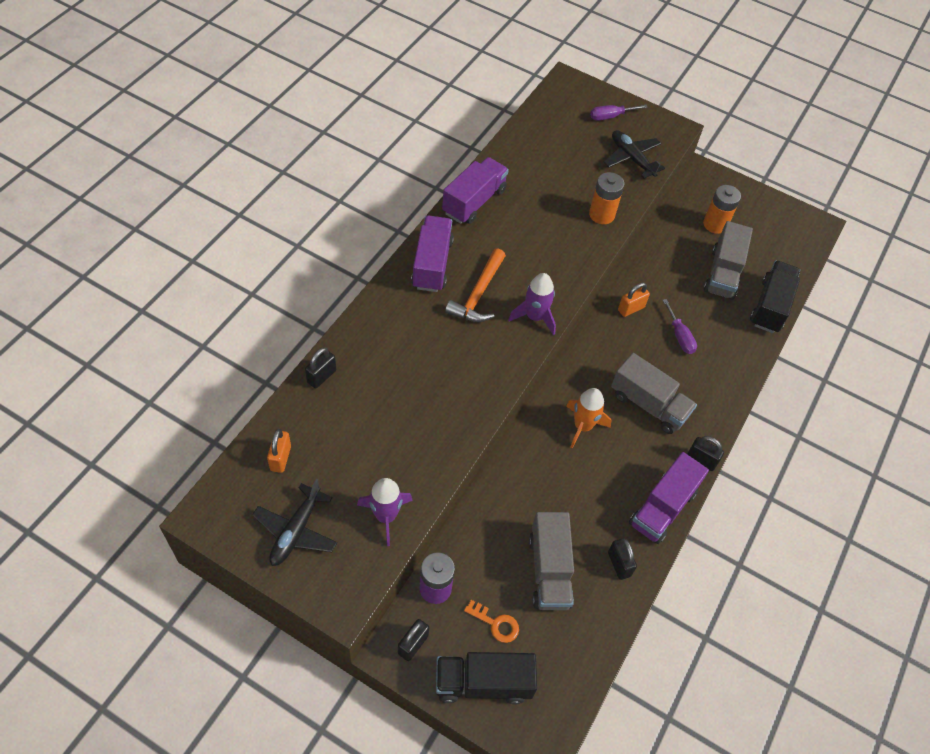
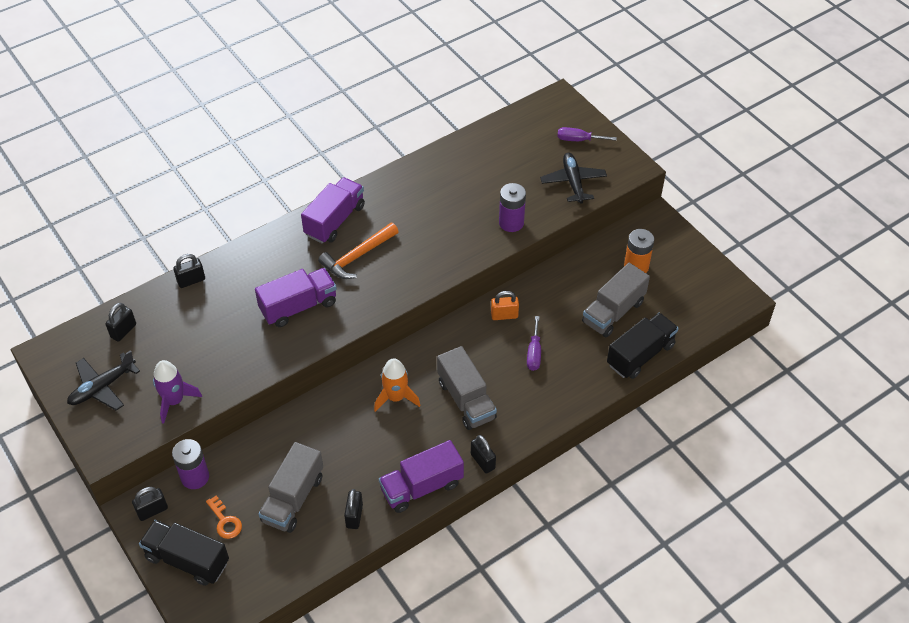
camera: 30 degrees right, 5 degrees down
orange padlock [267,429,291,473] -> black padlock [106,303,136,342]
purple truck [442,157,509,224] -> purple truck moved to [255,268,337,327]
purple rocket [508,273,556,335] -> none
orange battery [589,172,624,224] -> purple battery [499,183,526,232]

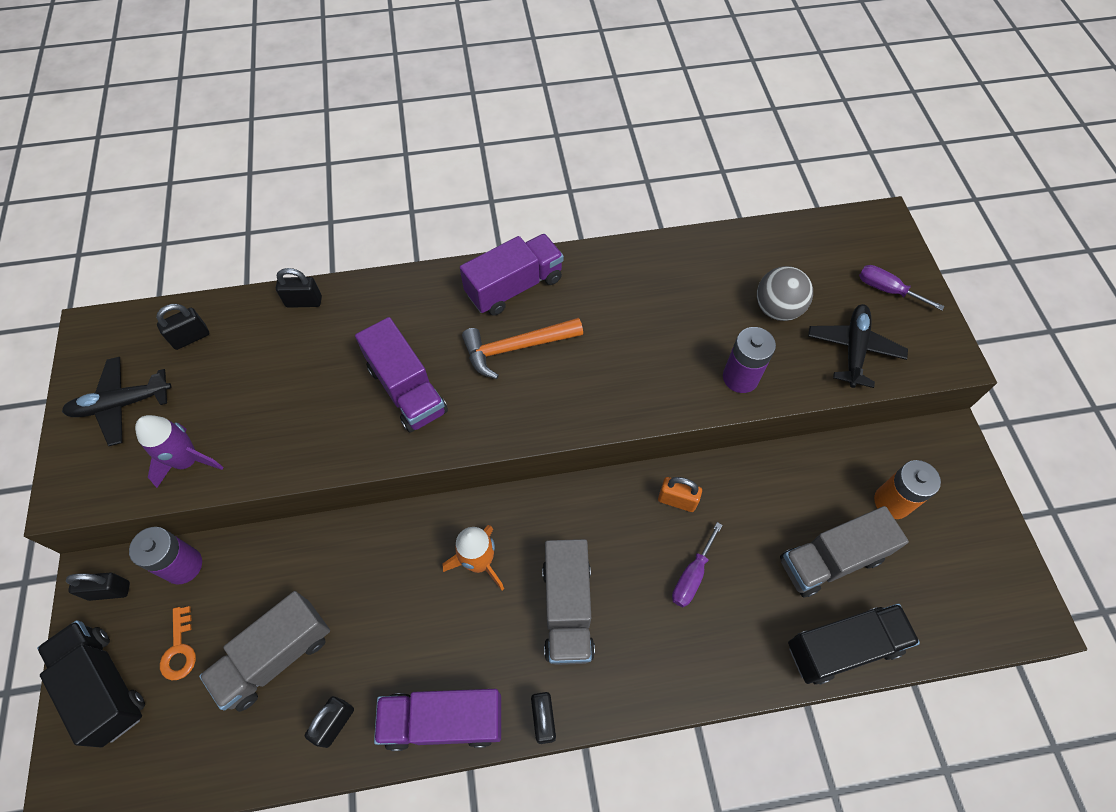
camera: 25 degrees right, 10 degrees up
purple truck [255,268,337,327] -> purple truck turned 60 degrees clockwise [355,317,448,433]
none -> grey ball [757,266,813,321]

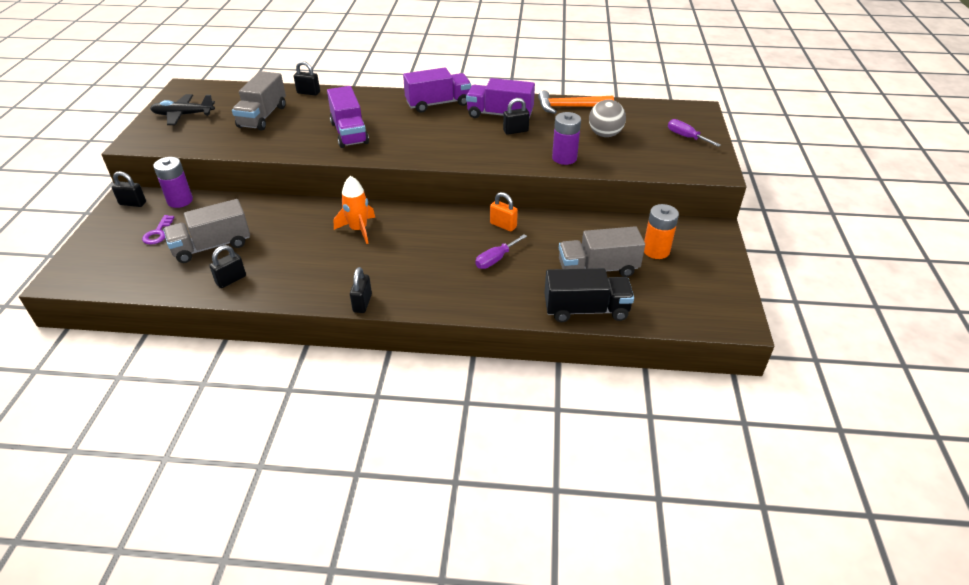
camera: 15 degrees right, 20 degrees down
black truck [37,620,145,747] -> none
purple rocket [135,415,223,488] -> none
black padlock [156,304,209,350] -> black padlock moved to [503,98,529,135]
orange key [160,606,196,680] -> purple key [142,215,174,245]
purple truck [374,689,501,751] -> purple truck moved to [466,78,535,118]
orange hammer [462,318,583,379] -> orange hammer moved to [538,90,614,114]
grey truck [542,539,595,665] -> grey truck moved to [232,71,286,130]
black plane [808,304,908,388] -> none

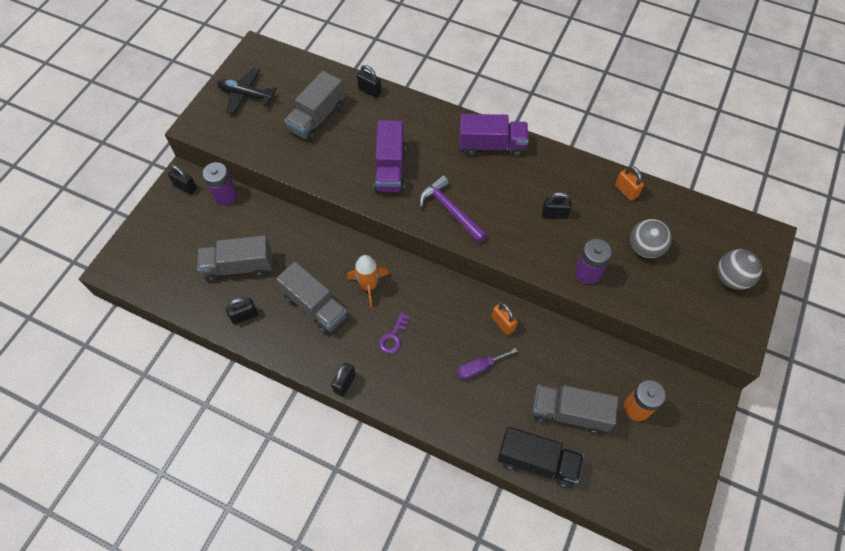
camera: 20 degrees right, 20 degrees up
purple key [142,215,174,245] -> purple key moved to [379,313,410,354]
purple truck [466,78,535,118] -> none
orange hammer [538,90,614,114] -> orange padlock [615,166,644,201]
purple screwdriver [668,119,721,147] -> grey ball [718,249,762,290]
none -> grey truck [276,262,348,335]
none -> purple hammer [419,175,488,243]

